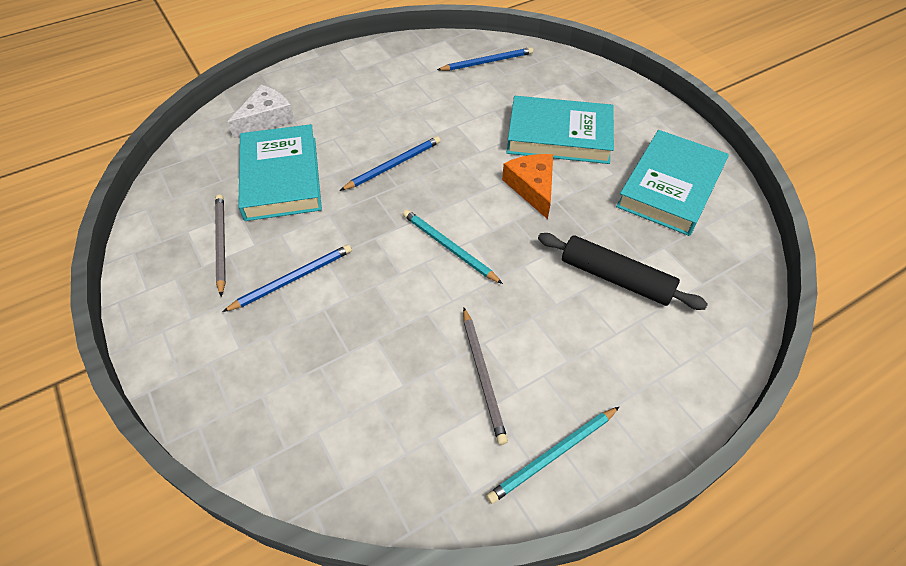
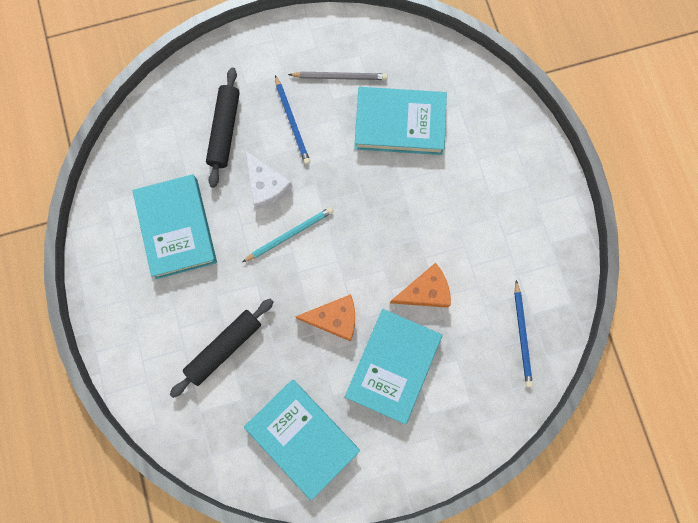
camera: 105 degrees right, 25 degrees up
white cheese [228,85,295,138] -> white cheese moved to [245,150,293,209]
blue pencil [340,136,441,191] -> none
grey pencil [463,308,508,445] -> turquoise book [132,174,217,279]
turquoise pencil [486,407,619,504] -> none
none -> black rolling pin [206,67,240,188]
none -> orange cheese [390,263,451,308]

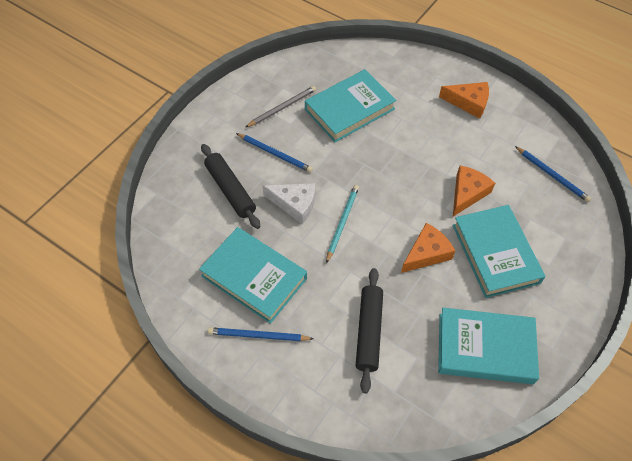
camera: 40 degrees left, 20 degrees down
none -> blue pencil [208,327,313,341]
none -> orange cheese [439,82,489,119]

